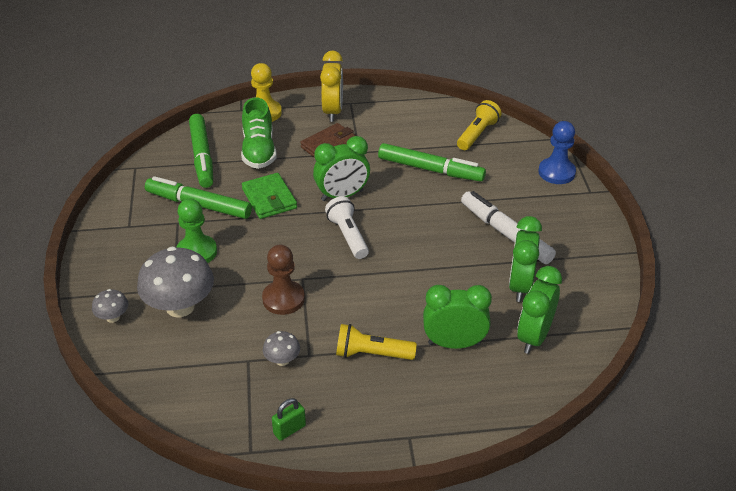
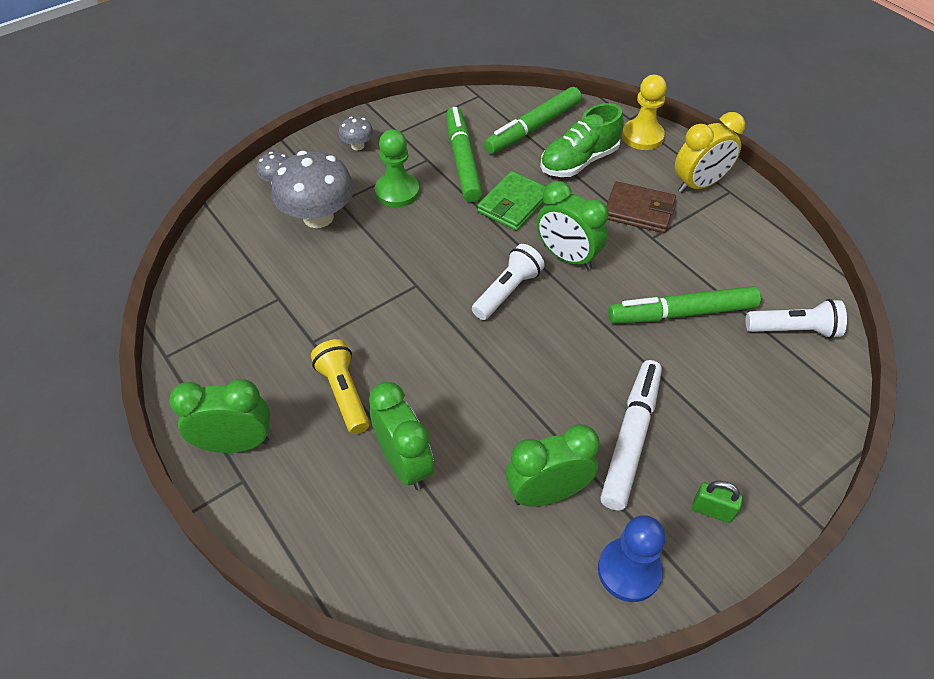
camera: 60 degrees right, 10 degrees up
brown pawn [262,245,305,315] -> none
grey mushroom [263,331,300,366] -> grey mushroom moved to [339,116,374,150]
green padlock [272,398,306,441] -> green padlock moved to [692,481,743,523]
green marker [378,143,486,182] -> green marker turned 90 degrees clockwise [608,286,761,324]
yellow flashlight [457,100,501,150] -> white flashlight [746,299,847,339]
green clock [517,266,562,354] -> green clock moved to [169,379,270,453]
blue pawn [538,121,576,184] -> blue pawn moved to [598,515,665,602]

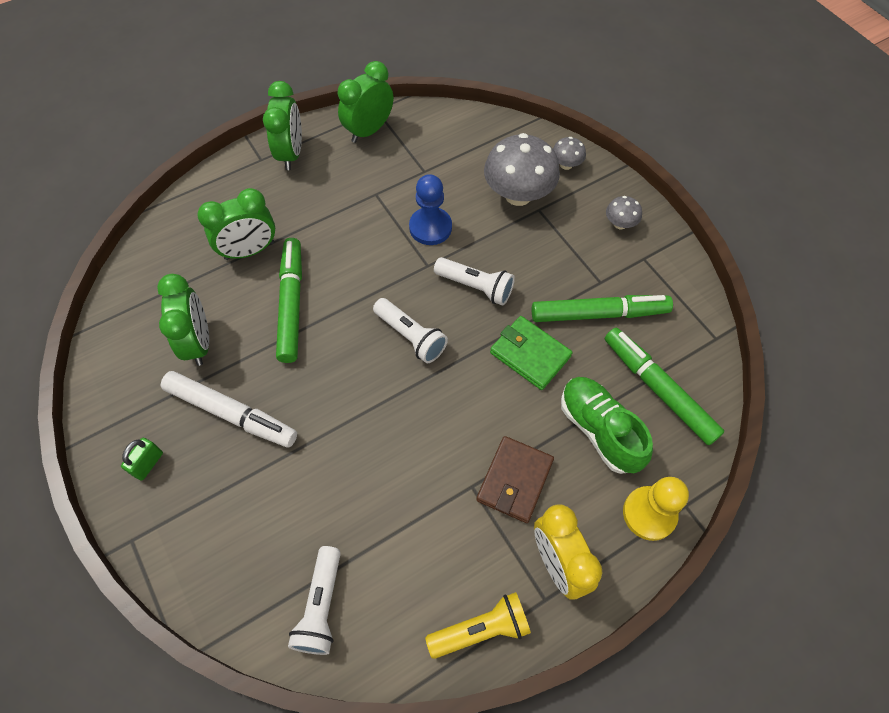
camera: 95 degrees right, 10 degrees up
yellow flashlight [311,339,370,434] -> yellow flashlight moved to [425,592,531,659]
green pawn [375,129,420,208] -> none
green clock [537,181,608,270] -> green clock moved to [338,61,393,143]
blue pawn [598,515,665,602] -> blue pawn moved to [409,174,452,245]
green marker [608,286,761,324] -> green marker moved to [276,238,302,363]
none -> white flashlight [434,257,515,306]

